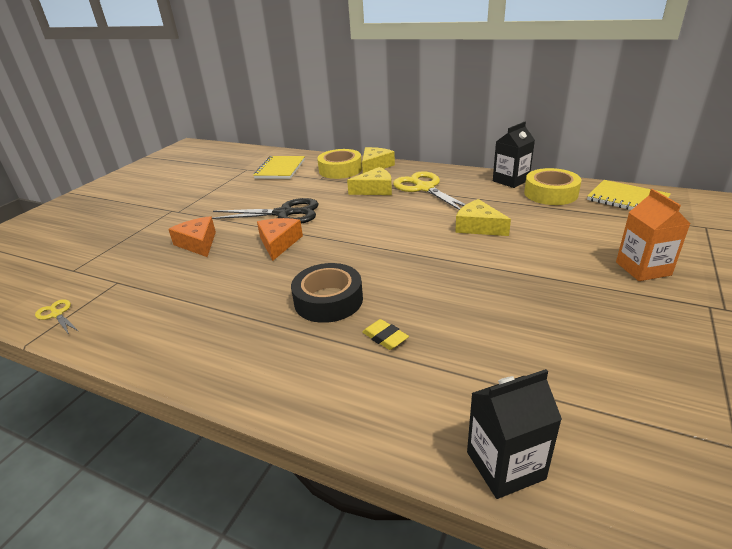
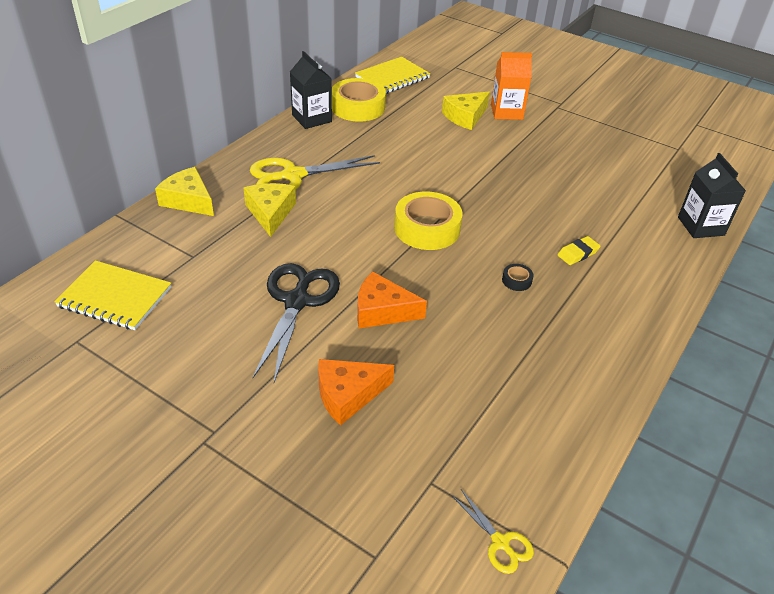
camera: 85 degrees left, 10 degrees up
yellow scissors [35,299,78,335] -> yellow scissors turned 90 degrees counterclockwise [452,489,534,574]
black tape [291,263,363,323] -> black tape [502,264,534,291], size x0.42
yellow tape [317,149,362,179] -> yellow tape moved to [394,191,463,250]
yellow cheese [455,199,511,236] -> yellow cheese moved to [442,92,490,130]

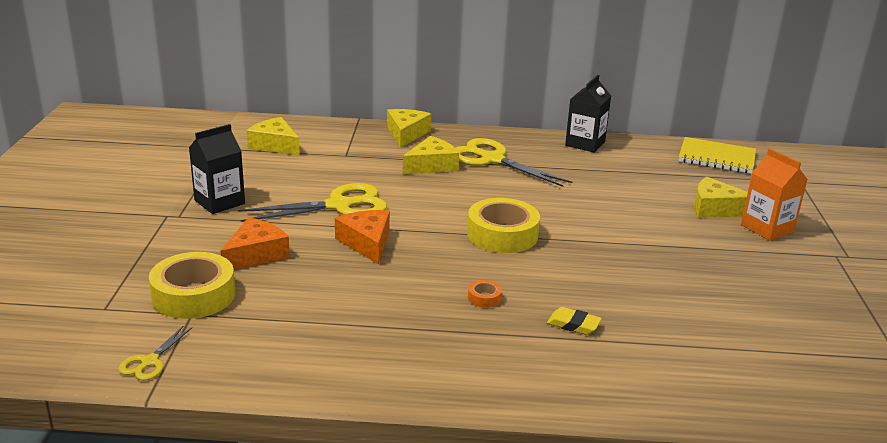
camera: 60 degrees right, 15 degrees down
yellow notebook [54,260,171,330] -> yellow cheese [246,117,300,156]
black scissors [253,263,340,382] -> yellow scissors [238,183,387,222]
orange cheese [318,359,394,426] -> orange cheese turned 90 degrees clockwise [221,217,290,270]
yellow tape [332,78,386,122] -> yellow tape moved to [149,252,235,319]
black tape [502,264,534,291] -> orange tape [468,280,502,308]
black carton [678,153,746,238] -> black carton moved to [189,124,245,214]

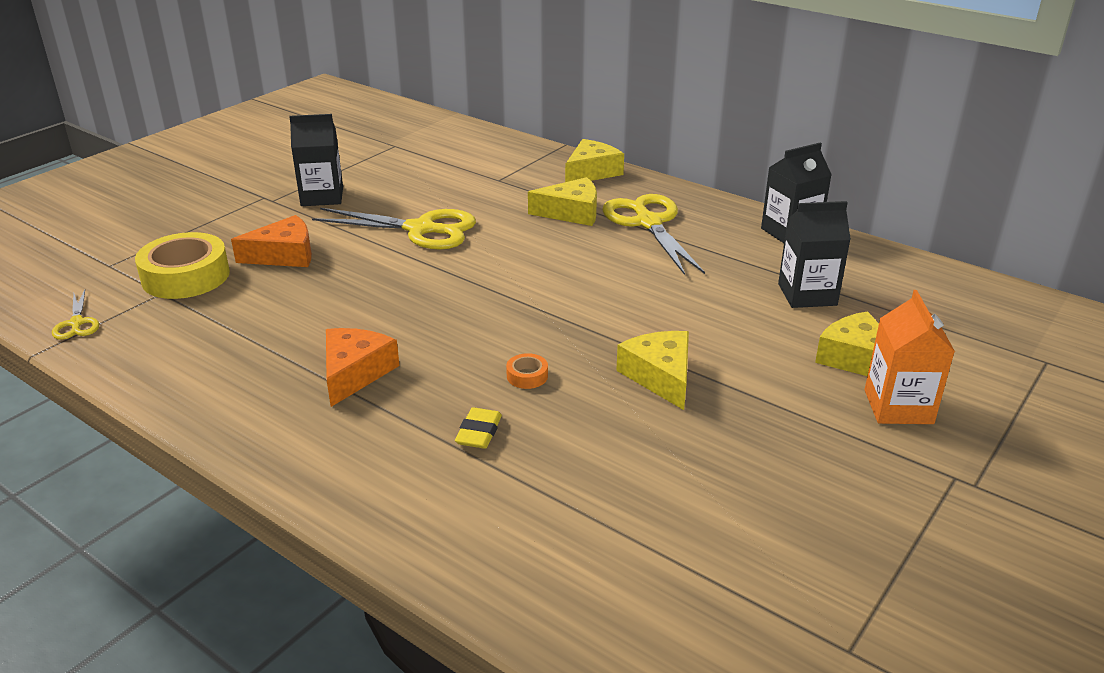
camera: 35 degrees right, 5 degrees up
yellow scissors [118,326,192,380] -> yellow scissors turned 75 degrees counterclockwise [52,290,99,340]
yellow cheese [246,117,300,156] -> yellow cheese moved to [616,331,689,410]
orange cheese [335,210,390,264] -> orange cheese moved to [326,328,399,407]
yellow tape [467,198,540,253] -> none
orange tape [468,280,502,308] -> orange tape moved to [506,353,548,389]
yellow eraser [547,307,602,335] -> yellow eraser turned 45 degrees clockwise [455,407,502,449]
yellow notebook [678,137,756,174] -> none
none -> black carton [778,201,851,308]

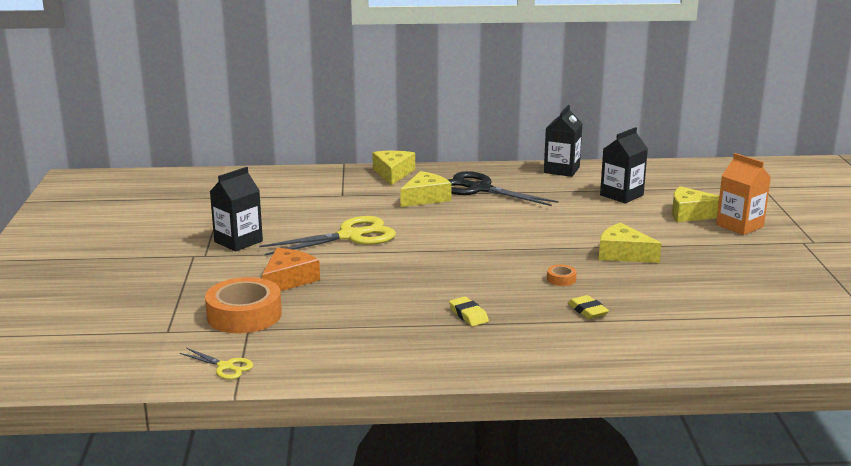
camera: 40 degrees left, 10 degrees down
yellow tape [135,232,230,299] -> orange tape [205,277,282,334]
orange cheese [326,328,399,407] -> yellow eraser [449,296,489,326]
yellow scissors [603,194,705,275] -> black scissors [448,171,559,206]

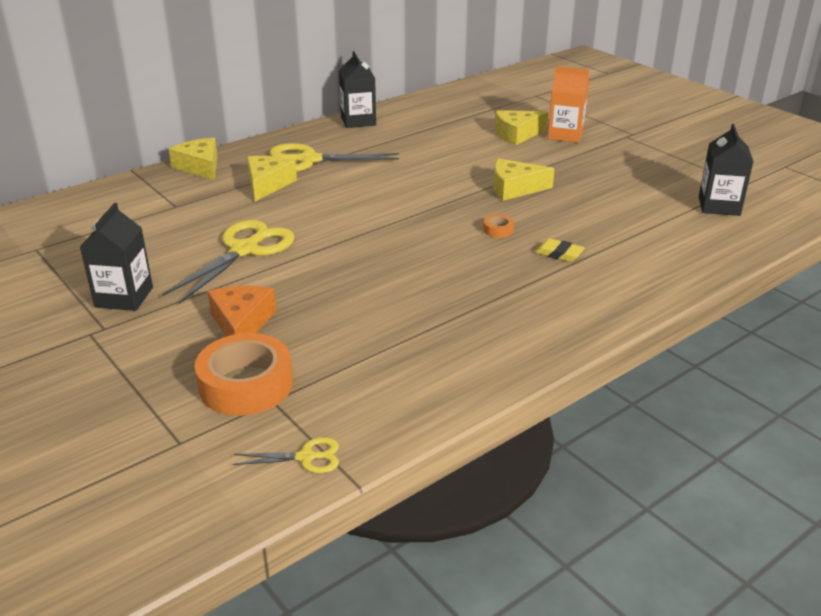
camera: 35 degrees left, 10 degrees up
black scissors [448,171,559,206] -> yellow scissors [269,143,399,172]
yellow eraser [449,296,489,326] -> none
black carton [600,127,648,203] -> black carton moved to [699,124,754,216]

